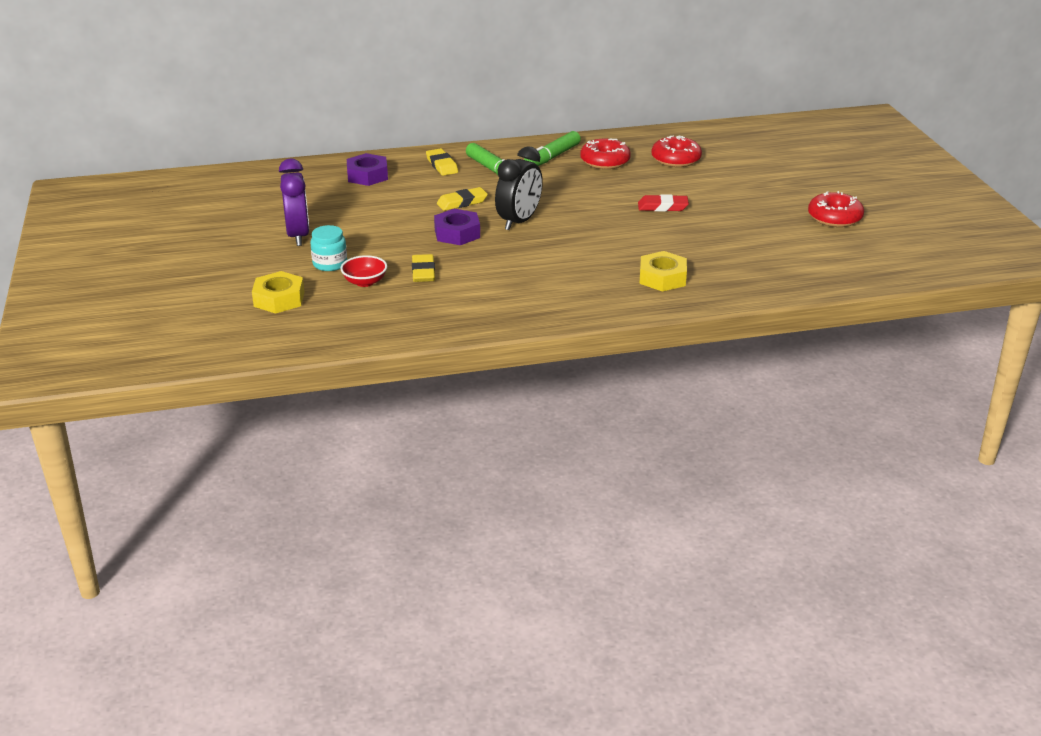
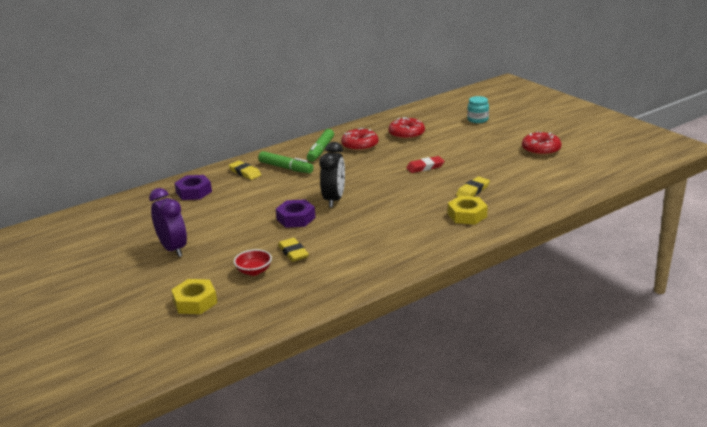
camera: 20 degrees left, 5 degrees down
turquoise jar [310,225,347,271] -> turquoise jar moved to [467,96,489,123]
yellow eraser [437,187,488,211] -> yellow eraser moved to [456,177,490,197]

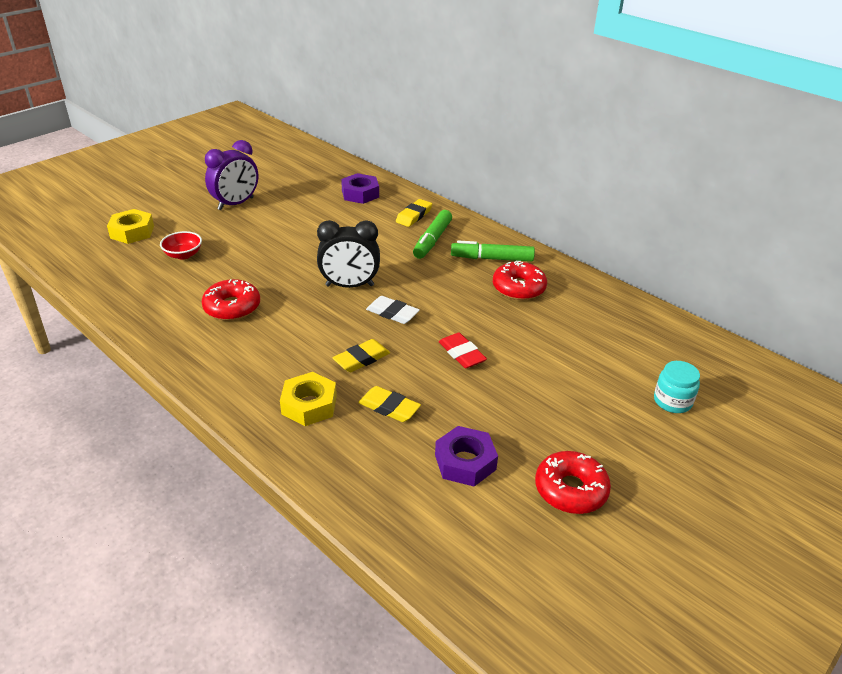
camera: 75 degrees right, 10 degrees up
purple nut [276,199,316,228] -> purple nut moved to [435,426,498,486]
yellow eraser [278,238,309,262] -> yellow eraser moved to [333,339,390,372]
red donut [389,117,425,140] -> red donut moved to [202,279,260,321]
none -> white eraser [366,296,420,324]

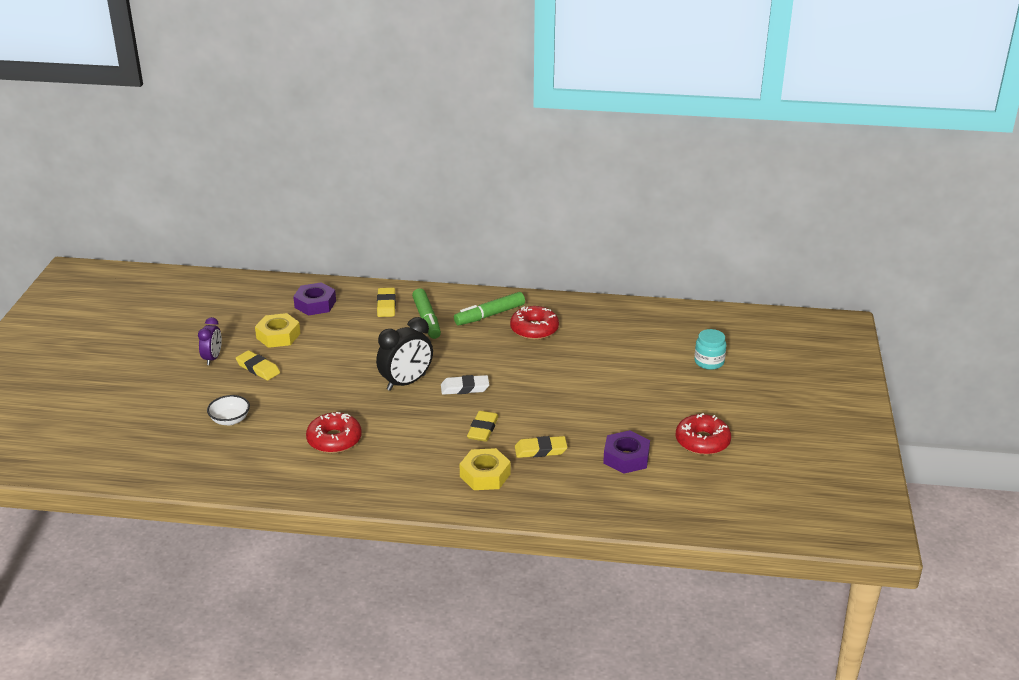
camera: 35 degrees left, 5 degrees down
yellow nut [107,209,154,244] -> yellow nut moved to [255,313,300,348]
red bowl [160,231,202,260] -> white bowl [207,395,250,425]
purple clock [205,140,258,210] -> purple clock [198,317,222,365], size x0.62
red eraser [439,333,487,368] -> none
none -> yellow eraser [236,350,280,380]

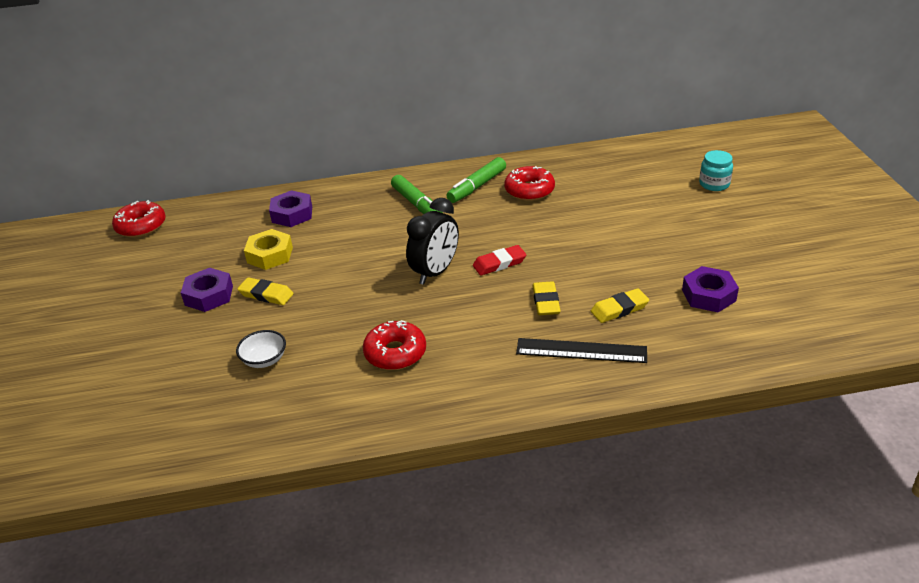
camera: 15 degrees left, 5 degrees up
purple clock [198,317,222,365] -> purple nut [181,268,233,312]
yellow eraser [377,288,396,317] -> none
white eraser [441,375,489,395] -> red eraser [473,245,526,276]
yellow nut [460,448,511,490] -> black ruler [516,338,647,363]
red donut [676,413,731,455] -> red donut moved to [112,200,166,238]

